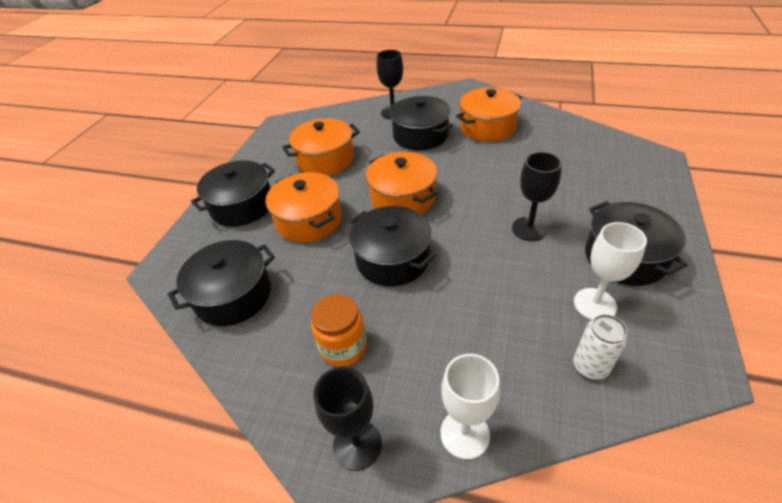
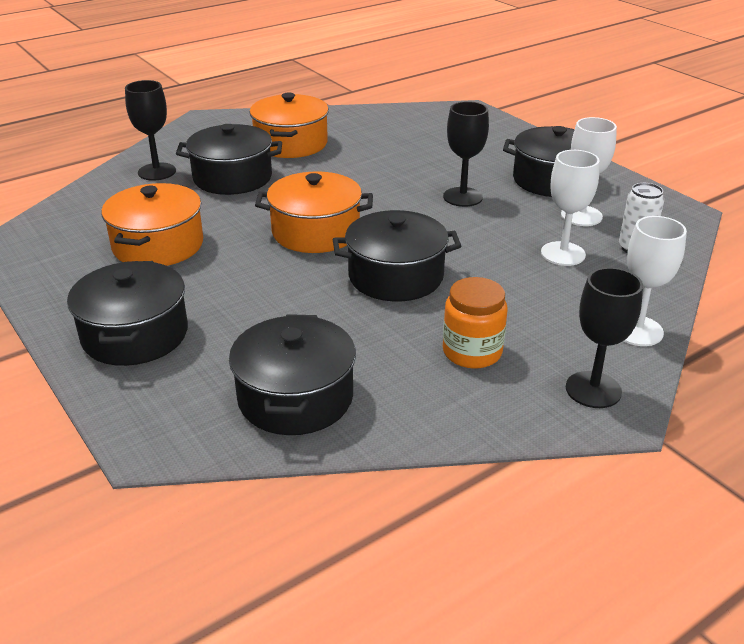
camera: 55 degrees left, 10 degrees down
orange pot [266,172,342,243] -> none
none -> white goblet [541,150,600,266]

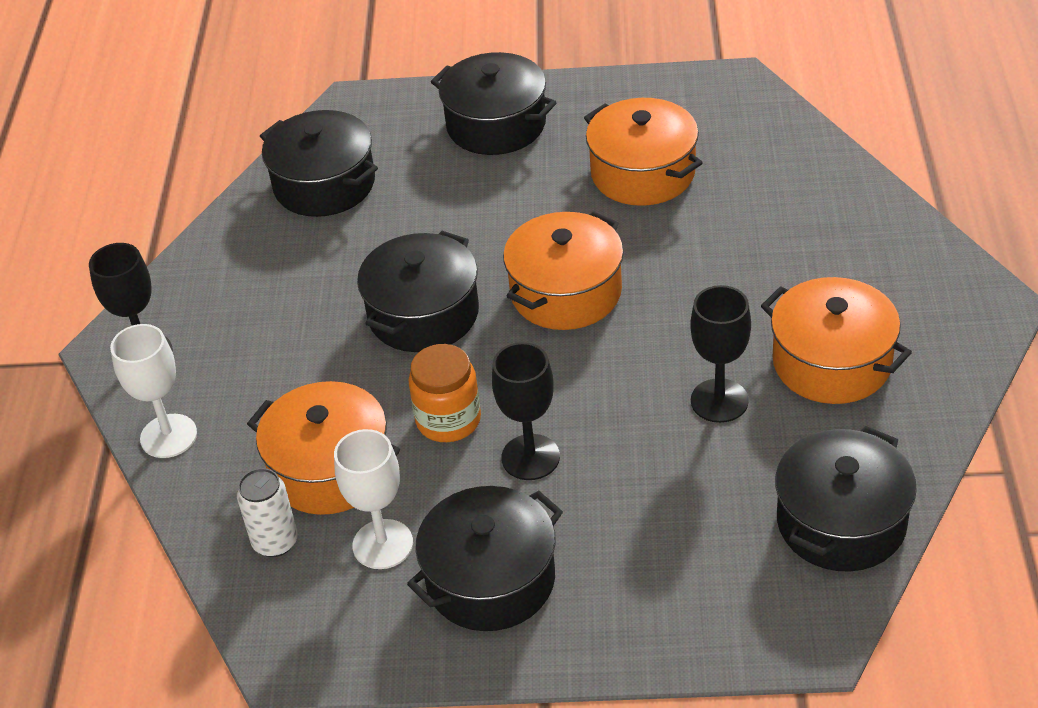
camera: 130 degrees right, 10 degrees up
black goblet [125,80,176,181] -> black goblet moved to [690,285,751,423]
black pot [176,124,282,195] -> black pot moved to [775,426,917,572]
orange jar [443,277,508,369] -> orange jar moved to [408,344,481,442]
white goblet [541,150,600,266] -> orange pot [247,381,400,515]

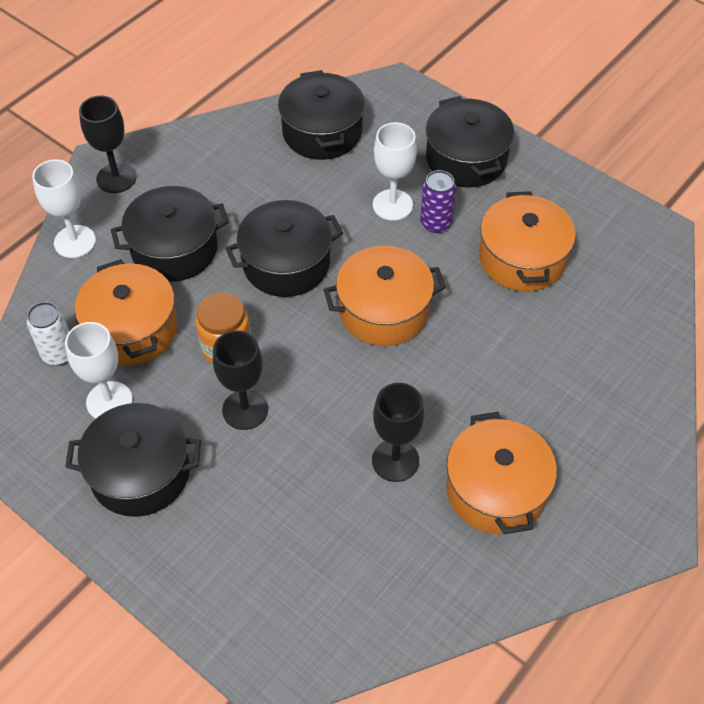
camera: 35 degrees right, 10 degrees up
black pot [775,426,917,572] -> black pot moved to [111,186,229,282]
none -> white goblet [373,122,417,221]
none -> purple can [420,170,456,233]

